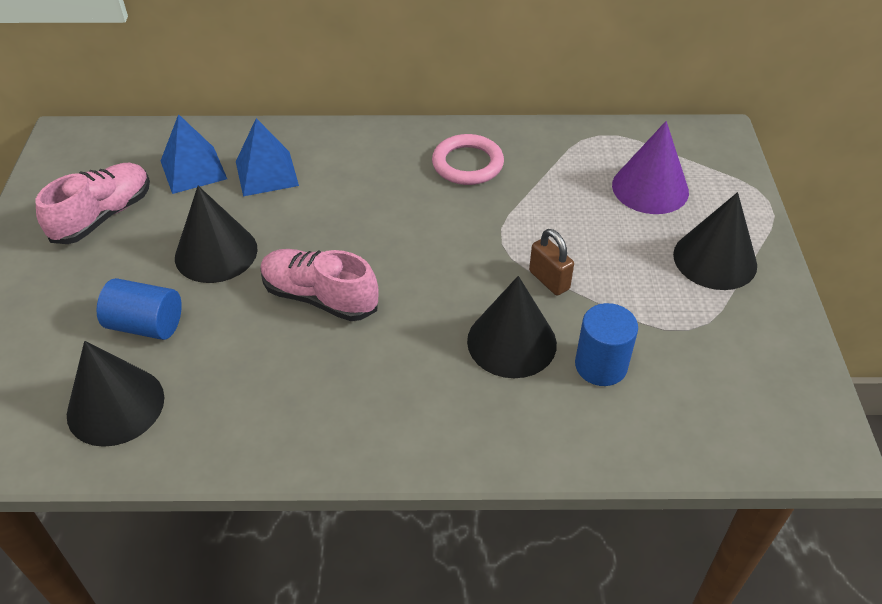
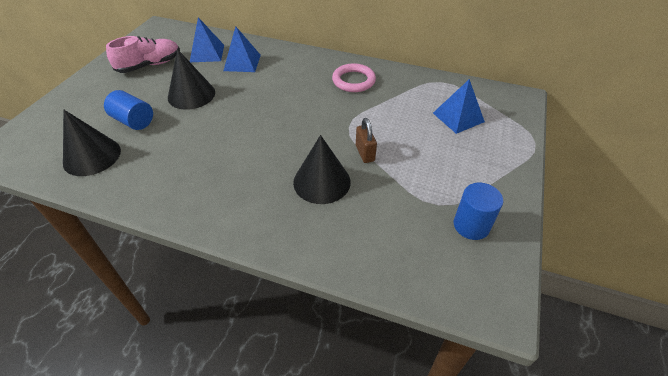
camera: 20 degrees right, 0 degrees up
pink shoe [261,249,379,321] -> none
blue cylinder [575,303,638,386] -> blue cylinder moved to [454,183,503,240]
purple cone [612,121,689,214] -> blue pyramid [433,79,485,134]
black cone [673,192,757,290] -> none

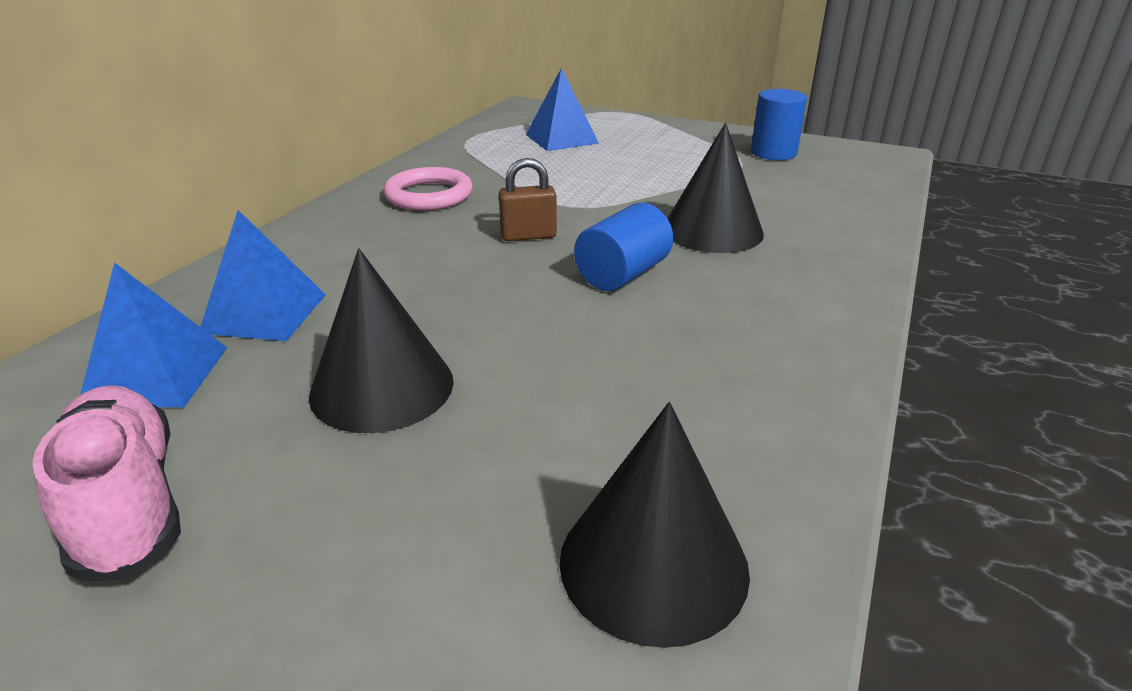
camera: 85 degrees left, 15 degrees down
blue cylinder [104,90,153,130] -> blue cylinder moved to [574,203,673,291]
brown padlock [356,118,377,163] -> brown padlock moved to [499,158,557,241]

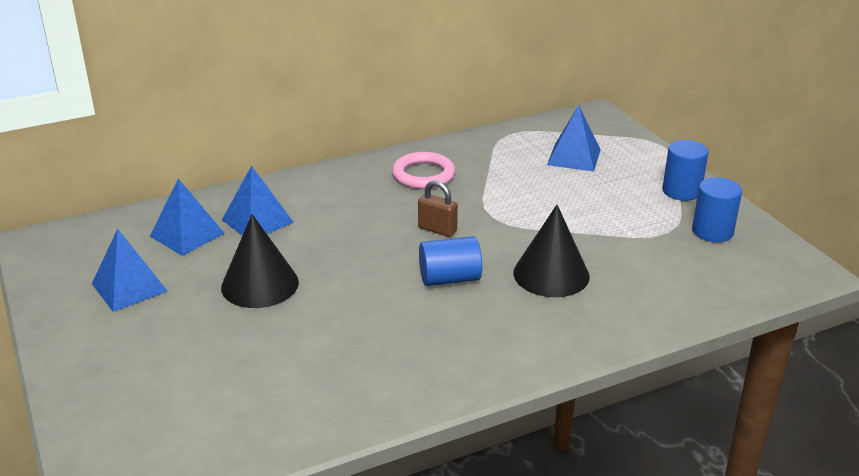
camera: 40 degrees right, 0 degrees up
pink shoe [32,385,181,582] -> blue pyramid [92,229,167,312]
black cone [559,402,750,648] -> none
none -> blue cylinder [662,140,709,201]

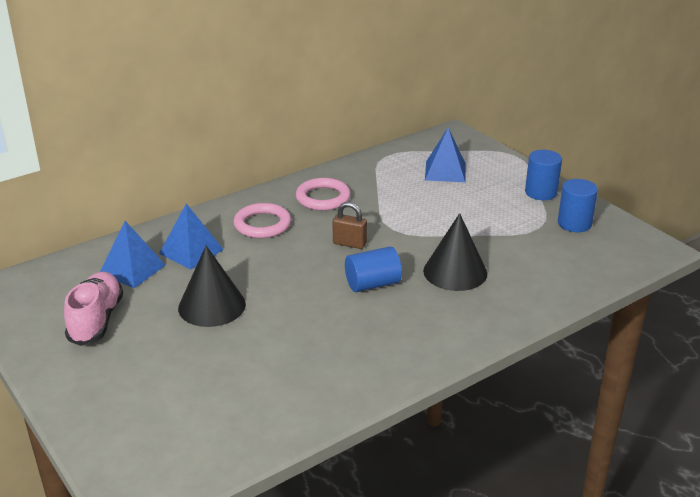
camera: 10 degrees left, 0 degrees up
blue pyramid [92,229,167,312] -> pink shoe [64,272,123,346]
none -> pink ring [234,203,291,238]

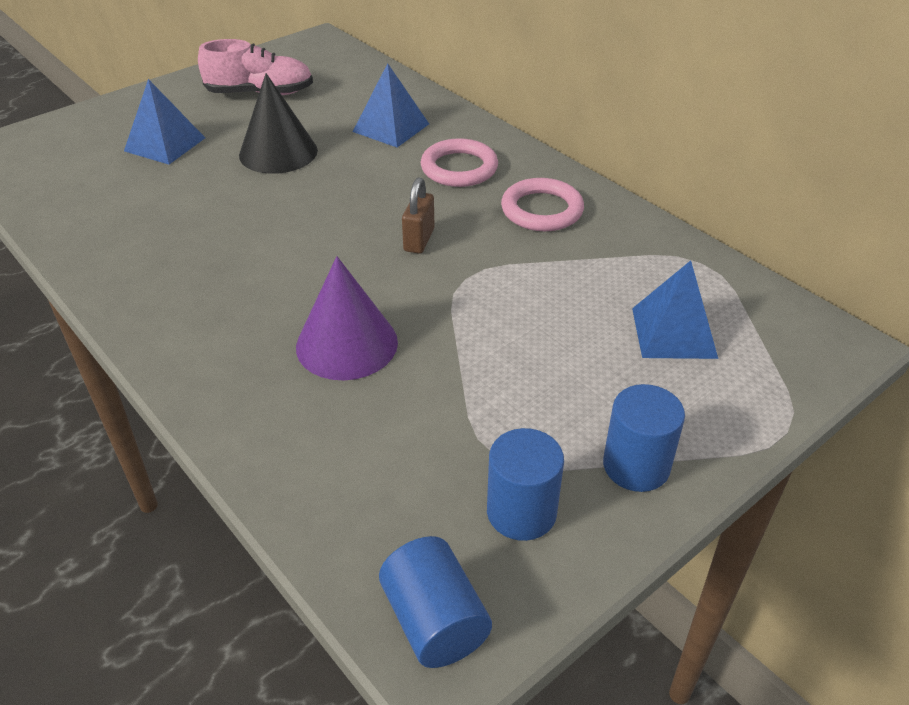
camera: 85 degrees right, 10 degrees up
blue pyramid [100,221,165,288] -> blue pyramid moved to [124,79,205,165]
blue cylinder [345,247,402,292] -> blue cylinder moved to [379,536,492,668]
black cone [423,213,487,291] -> purple cone [296,256,398,380]

